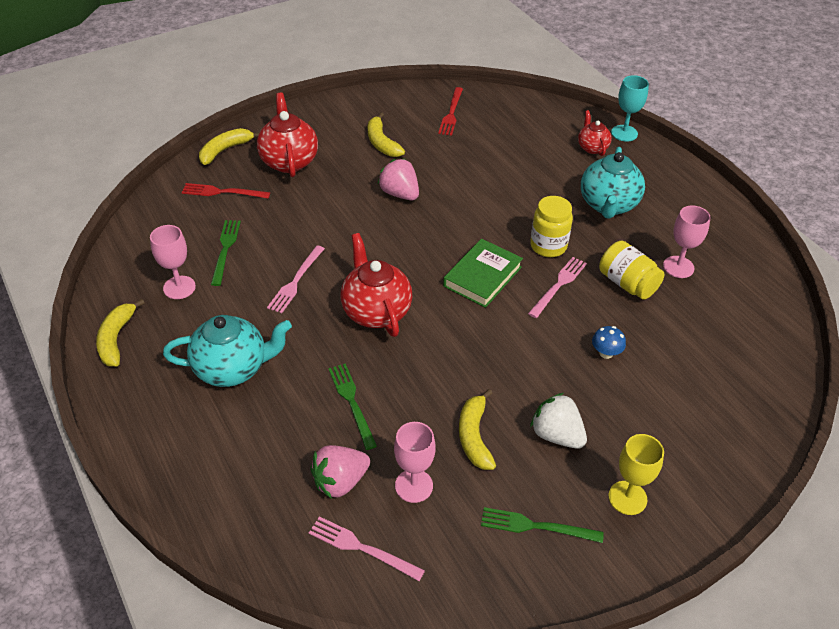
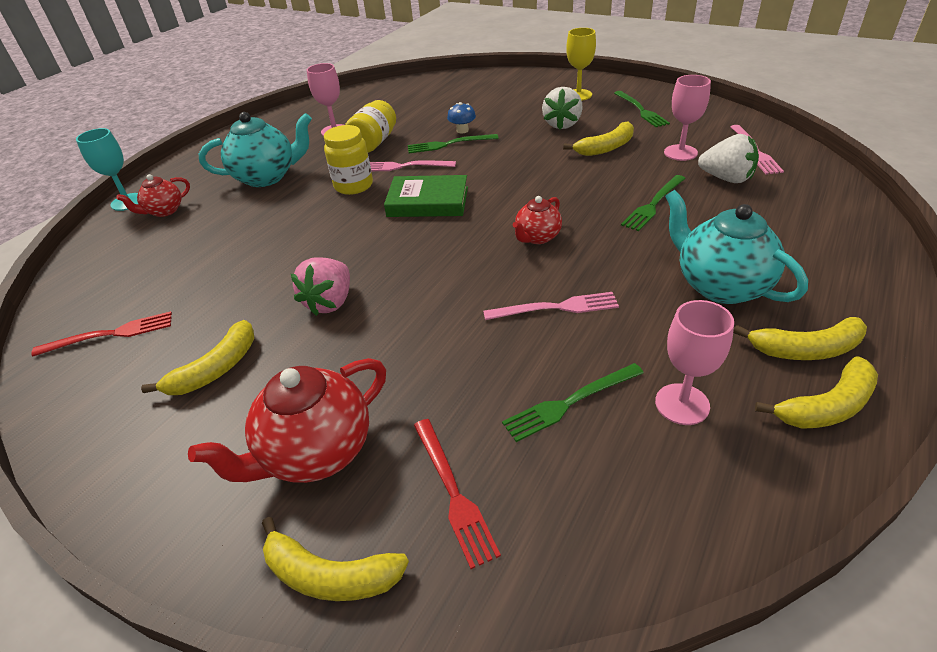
camera: 115 degrees left, 5 degrees down
pink strawberry [310,445,370,499] -> white strawberry [698,134,759,183]
red teapot [340,233,412,337] -> red teapot [513,196,562,244], size x0.56
none -> green fork [408,134,499,153]
none -> yellow banana [733,317,867,360]

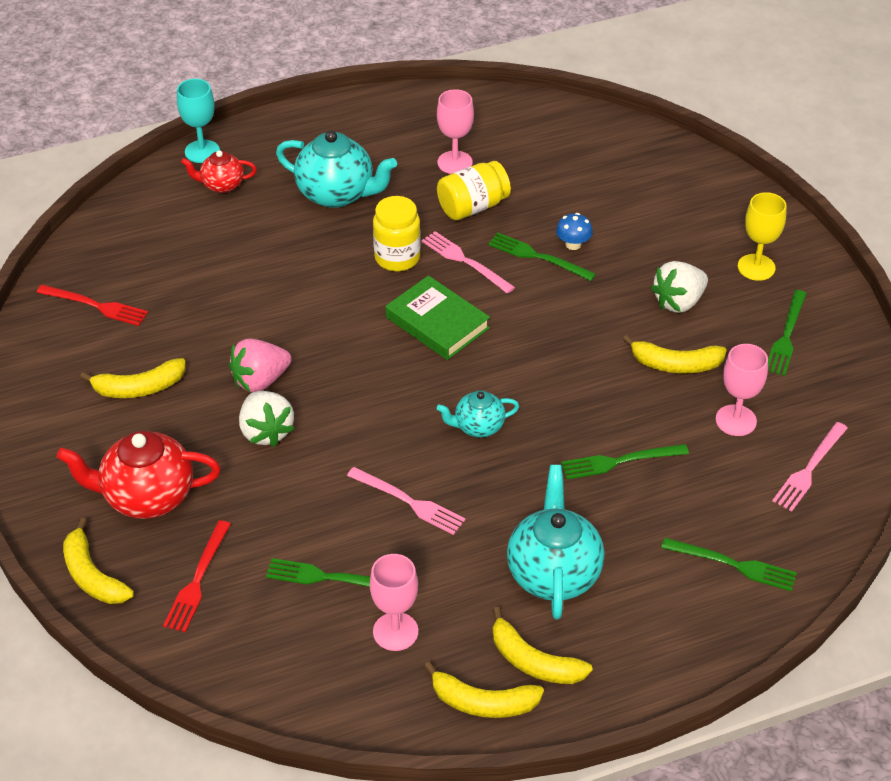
camera: 35 degrees right, 5 degrees up
red teapot [513,196,562,244] -> turquoise teapot [437,390,519,438]
white strawberry [698,134,759,183] -> white strawberry moved to [239,391,295,447]
none -> green fork [661,538,797,591]

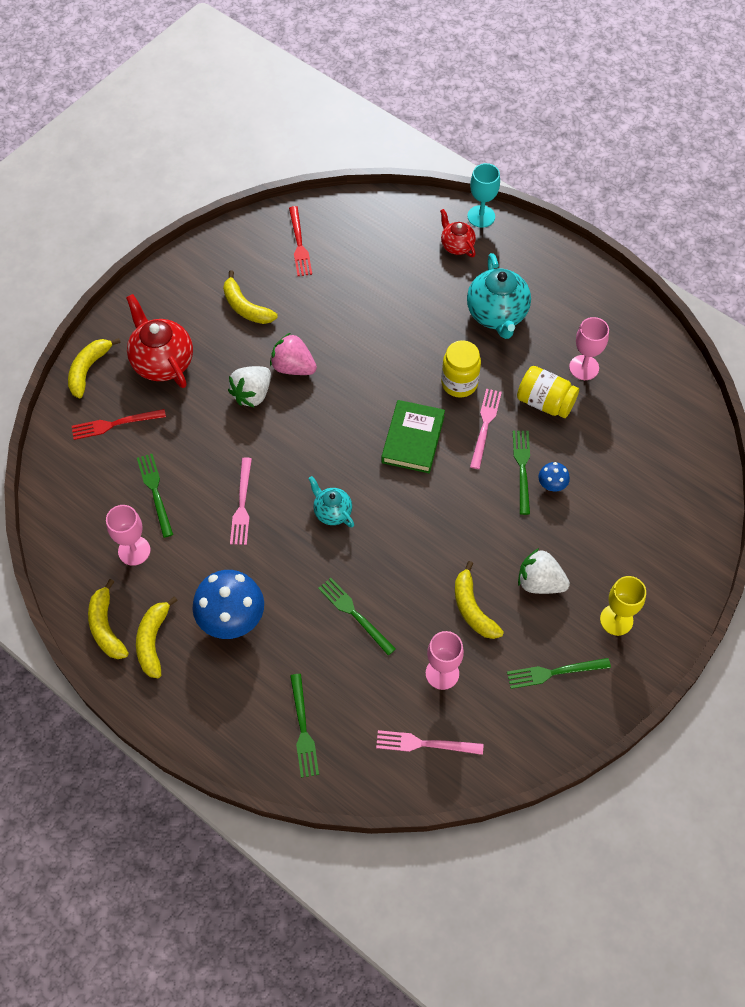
camera: 60 degrees right, 15 degrees up
turquoise teapot [507,465,604,619] -> blue mushroom [193,570,264,639]

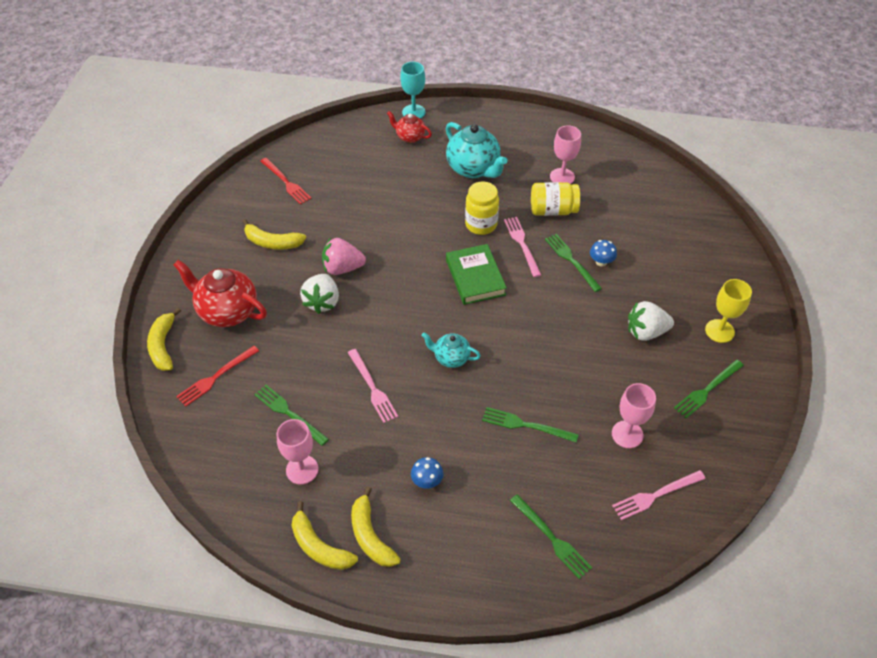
camera: 30 degrees left, 10 degrees down
blue mushroom [193,570,264,639] -> blue mushroom [411,457,443,489], size x0.47
yellow banana [455,561,504,639] -> none

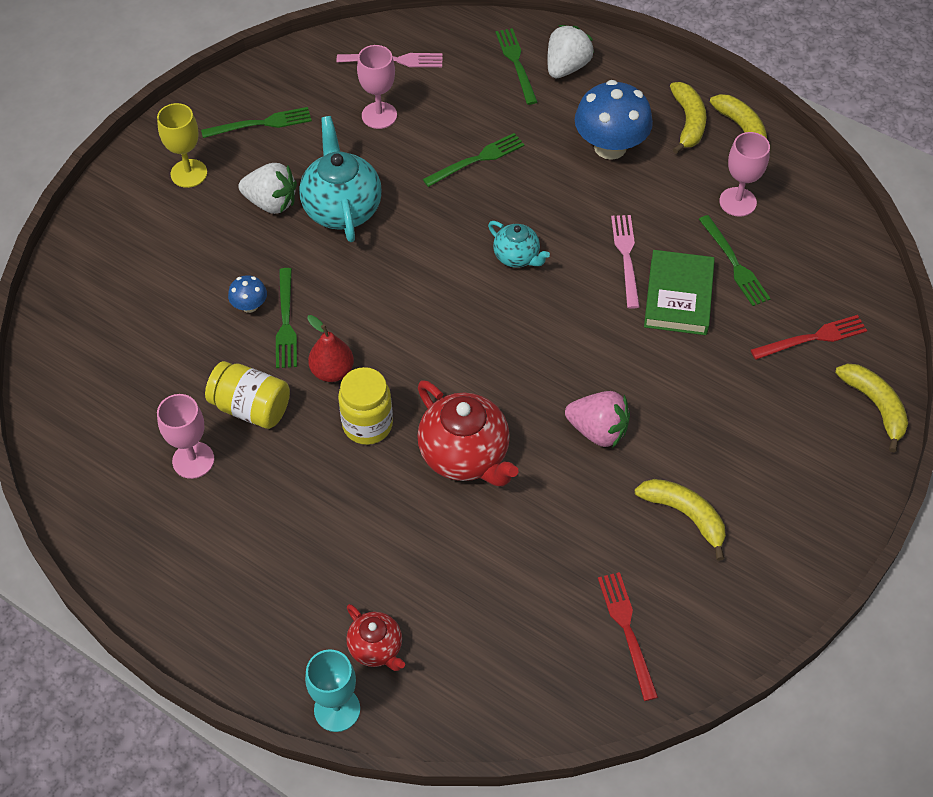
camera: 155 degrees left, 5 degrees up
yellow banana [147,308,181,371] -> yellow banana turned 45 degrees counterclockwise [835,364,908,452]
red teapot [173,260,267,327] -> red teapot moved to [417,380,518,486]
white strawberry [300,274,339,314] -> white strawberry moved to [547,25,594,78]
blue mushroom [411,457,443,489] -> blue mushroom [575,80,653,160], size x2.14
turquoise teapot [446,122,508,178] -> turquoise teapot moved to [299,116,382,242]
green book [446,244,507,305] -> green book moved to [644,250,715,335]
green fork [482,407,579,443] -> green fork turned 75 degrees counterclockwise [423,133,525,187]
pink fork [504,217,541,277] -> red pear [307,315,354,382]

